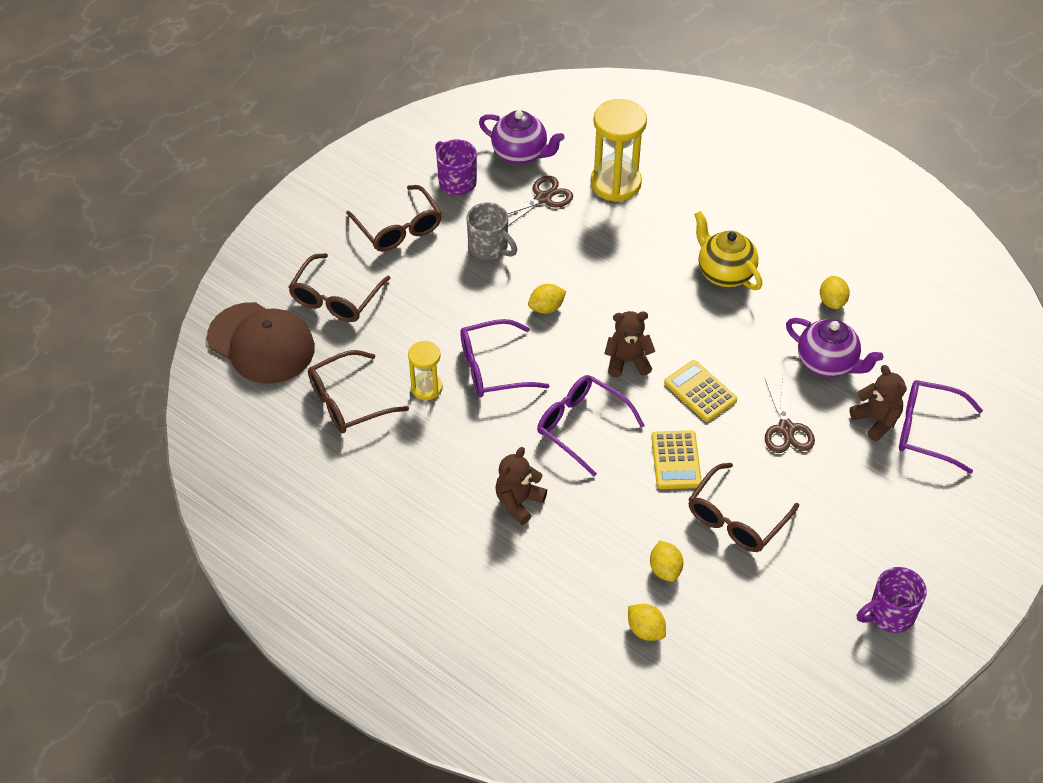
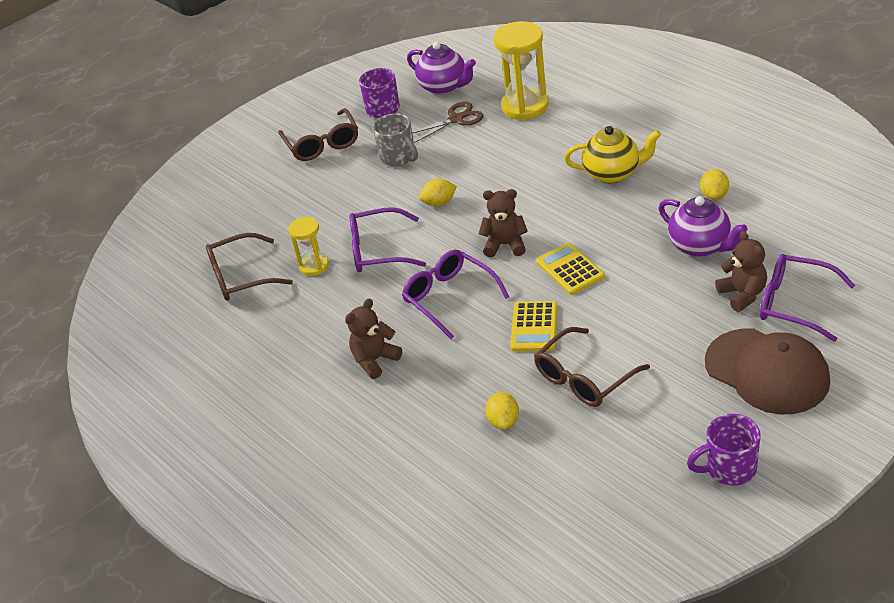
camera: 15 degrees right, 10 degrees down
brown cap [207,302,315,384] -> brown cap moved to [705,329,830,414]
brown glasses [288,253,391,322] -> none
yellow lemon [628,604,666,641] -> none
yellow teapot [694,211,762,290] -> yellow teapot turned 120 degrees clockwise [564,126,661,184]
brown scissors [764,376,815,453] -> none

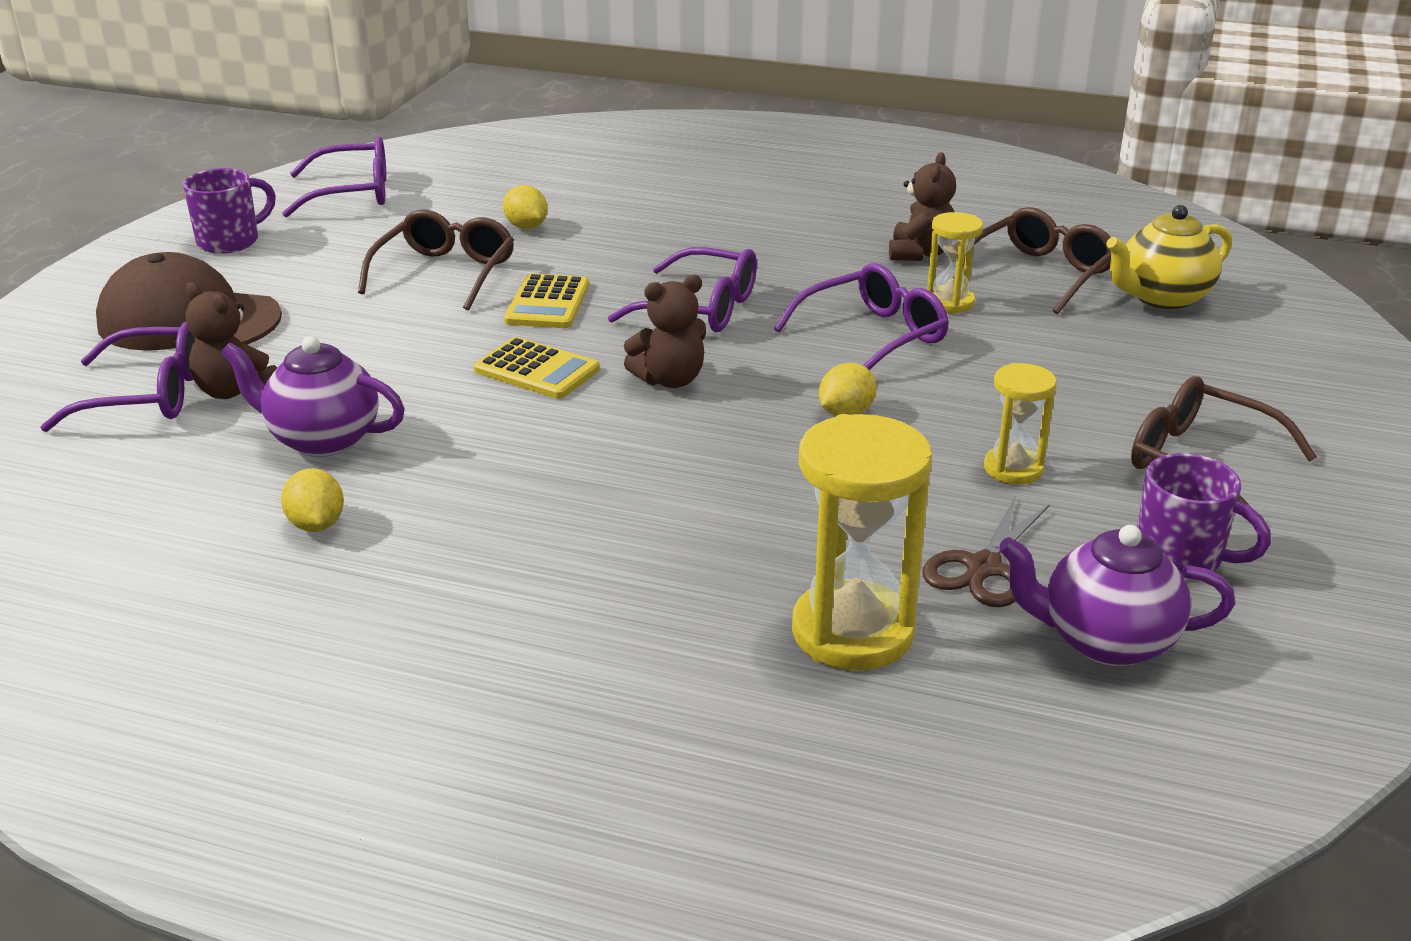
camera: 145 degrees right, 10 degrees down
brown teddy bear [345,299,402,379] -> brown teddy bear moved to [889,152,956,261]
grey mug [373,113,418,166] -> yellow hourglass [984,363,1057,485]
yellow calculator [510,301,557,351] -> yellow calculator turned 150 degrees counterclockwise [504,273,589,328]
yellow teapot [564,126,661,184] -> yellow teapot moved to [1106,205,1232,310]
none -> purple glasses [282,136,386,218]

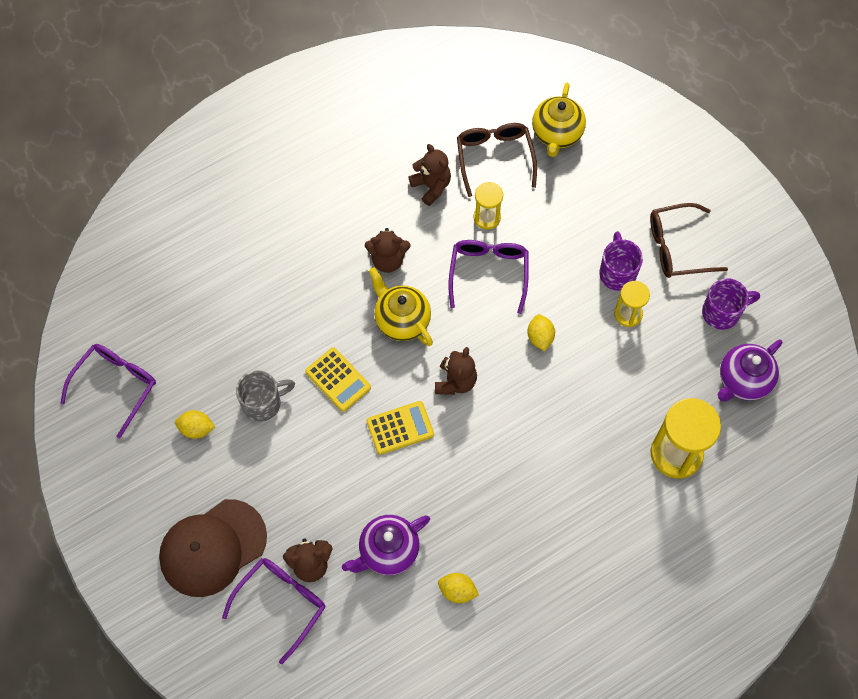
camera: 50 degrees left, 35 degrees up
purple mug [183,168,276,254] -> purple mug moved to [599,231,643,291]
brown glasses [358,210,514,311] -> grey mug [236,370,295,422]
yellow lemon [503,185,548,229] -> yellow lemon moved to [175,410,215,439]
purple glasses [608,247,757,332] -> yellow teapot [369,267,433,346]
brown scissors [922,497,1050,607] -> none
none -> brown teddy bear [365,228,410,273]

